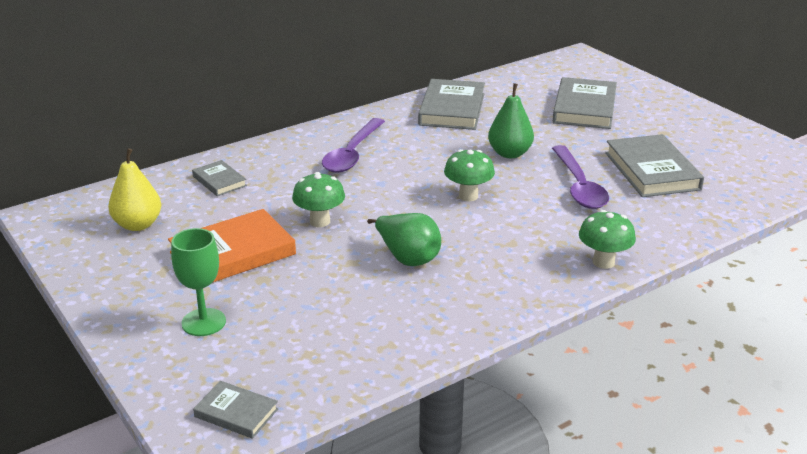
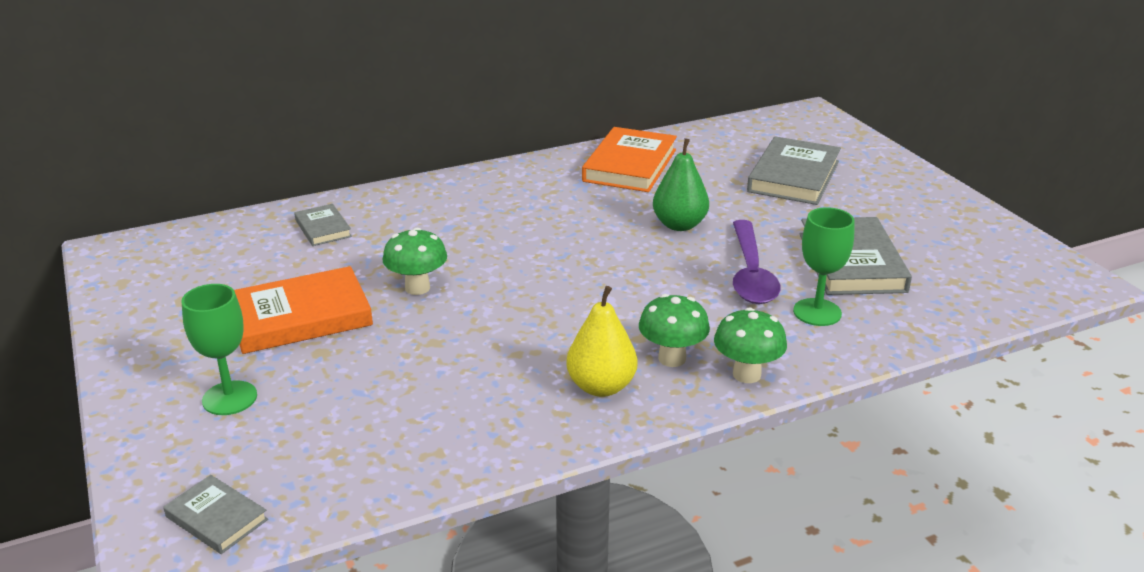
camera: 10 degrees right, 0 degrees up
yellow pear [108,148,161,231] -> yellow pear moved to [566,286,637,397]
purple spoon [322,118,385,173] -> none
green pear [367,213,441,266] -> none
grey book [418,79,485,130] -> orange book [582,127,677,192]
green mushroom [444,149,495,201] -> green mushroom moved to [639,294,710,367]
none -> green goblet [793,207,854,326]

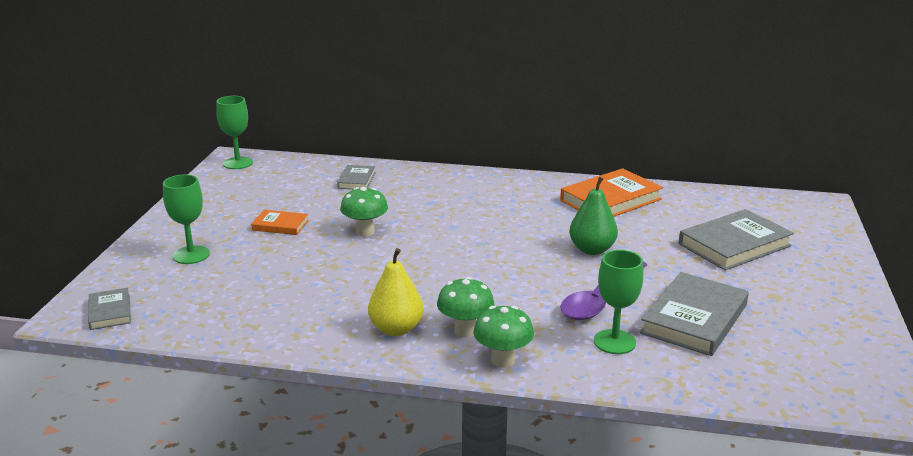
camera: 35 degrees right, 5 degrees down
orange book [234,266,373,354] -> orange book [251,210,309,235], size x0.53
none -> green goblet [216,96,253,169]

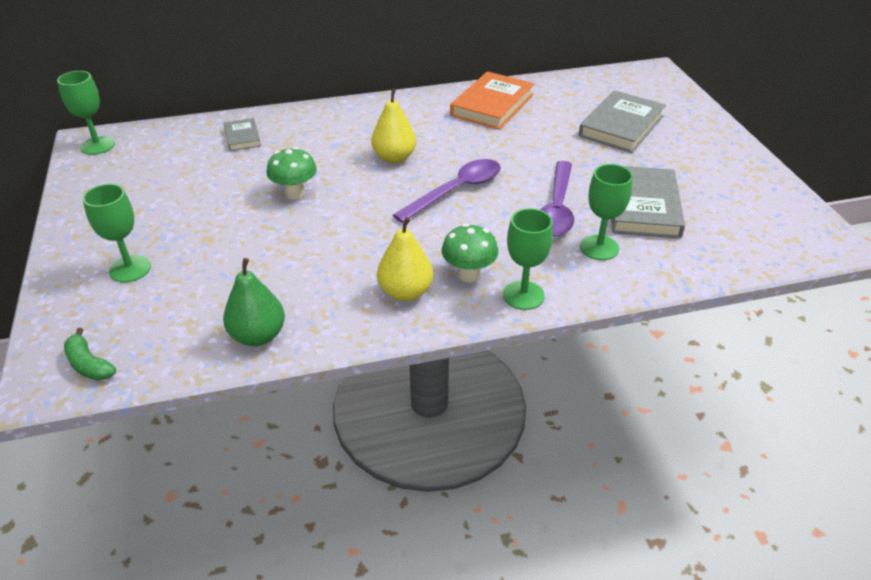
camera: 25 degrees left, 15 degrees up
grey book [88,288,131,330] -> green banana [64,328,116,381]
orange book [251,210,309,235] -> none
green mushroom [473,306,534,368] -> green goblet [503,208,553,310]
green pear [569,177,618,255] -> green pear moved to [223,258,285,346]
none -> yellow pear [371,89,416,163]
none -> purple spoon [393,159,501,223]

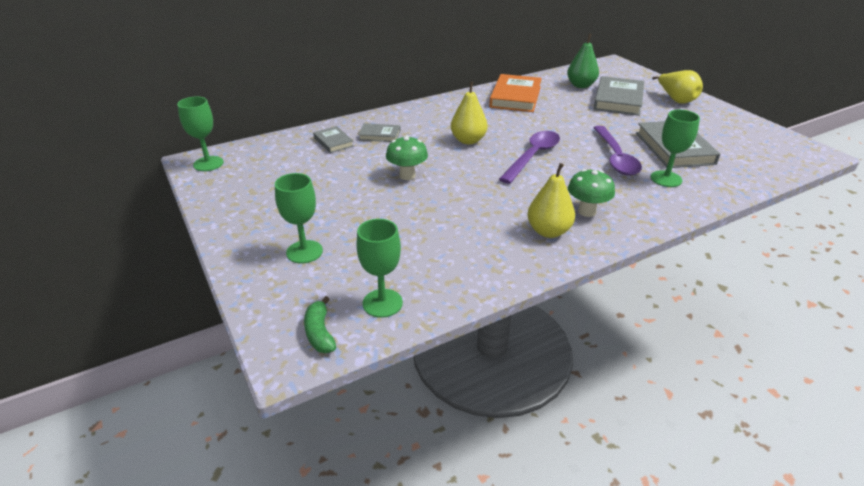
camera: 15 degrees left, 5 degrees down
green banana [64,328,116,381] -> green banana turned 45 degrees clockwise [304,296,336,353]
green pear [223,258,285,346] -> green pear moved to [567,34,599,88]
green goblet [503,208,553,310] -> green goblet moved to [356,219,403,318]
none -> grey book [358,123,401,142]
none -> yellow pear [652,70,703,103]

